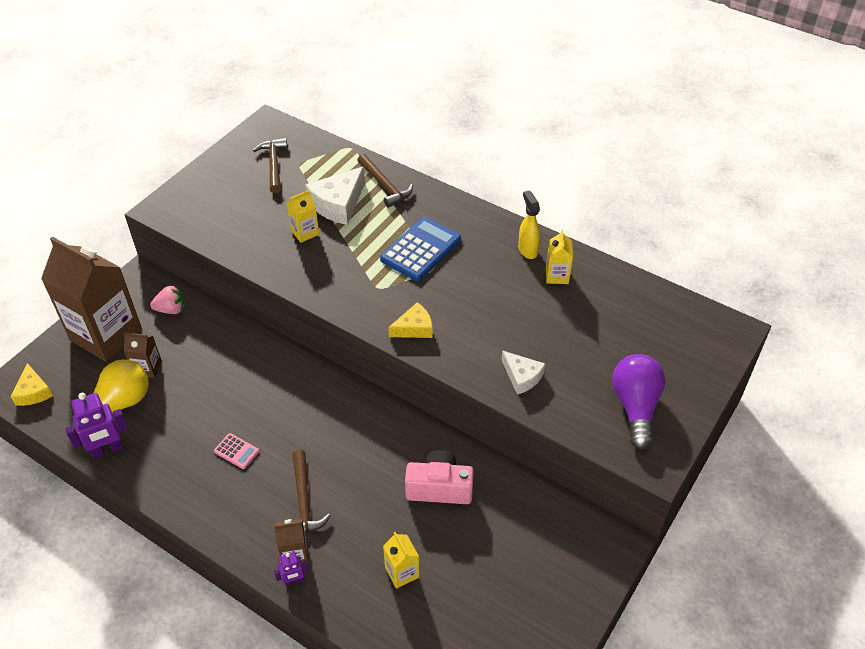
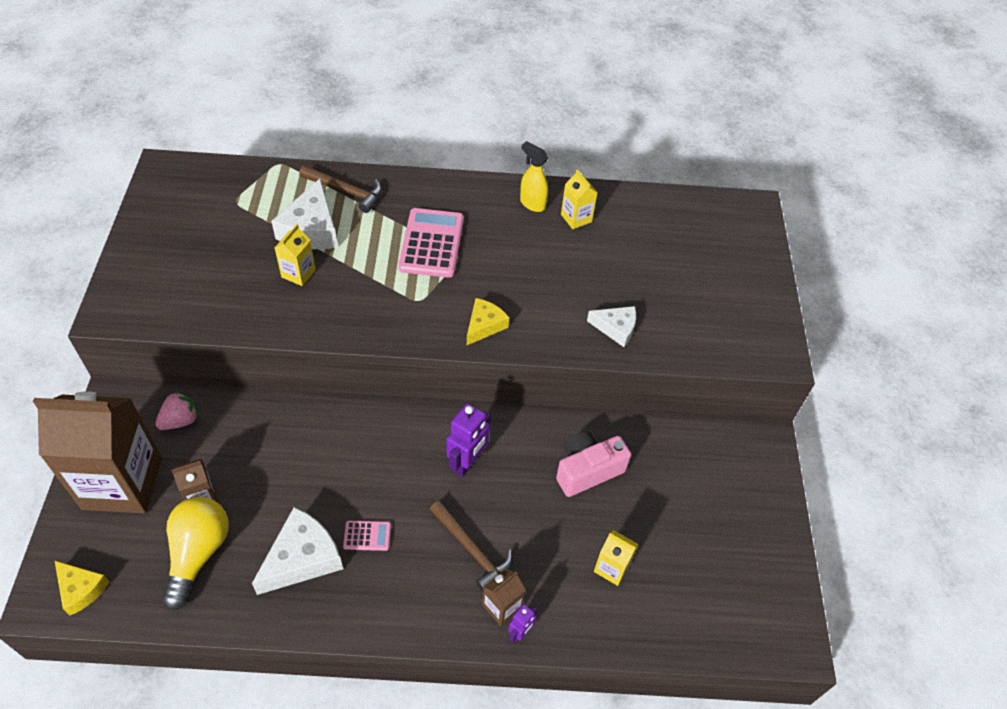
camera: 35 degrees left, 5 degrees up
purple robot [65,393,128,459] -> purple robot moved to [447,403,491,477]
brown hammer [253,138,288,193] -> none
blue calculator [380,217,461,281] -> pink calculator [398,208,464,278]
purple light bulb [612,354,666,450] -> none
none -> white cheese [252,507,343,595]

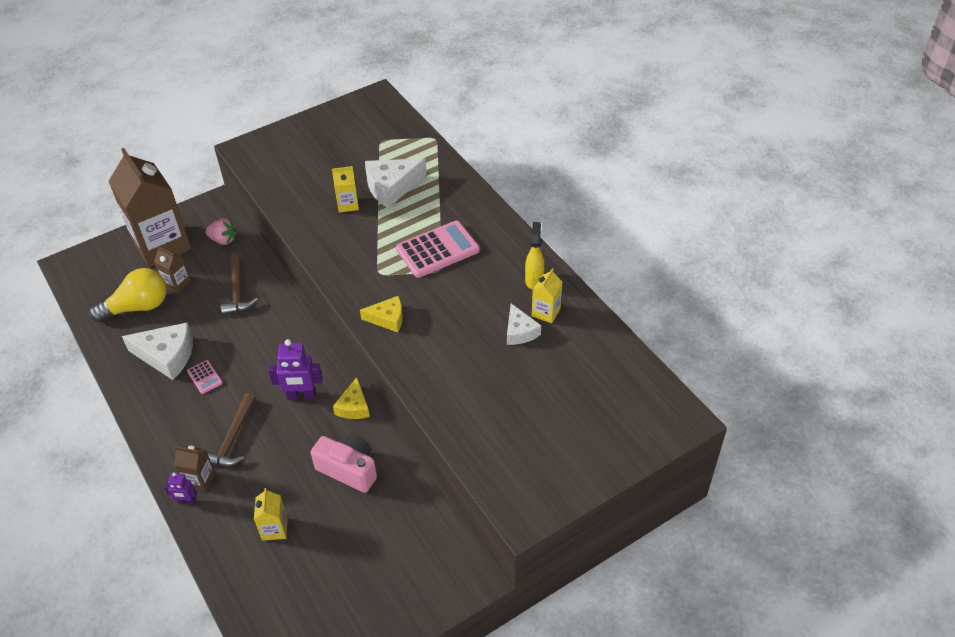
camera: 60 degrees right, 5 degrees down
yellow cheese [54,560,109,616] -> yellow cheese moved to [333,377,370,419]
brown hammer [299,165,382,213] -> brown hammer moved to [221,253,258,315]
white cheese [587,306,636,347] -> white cheese moved to [507,303,541,345]

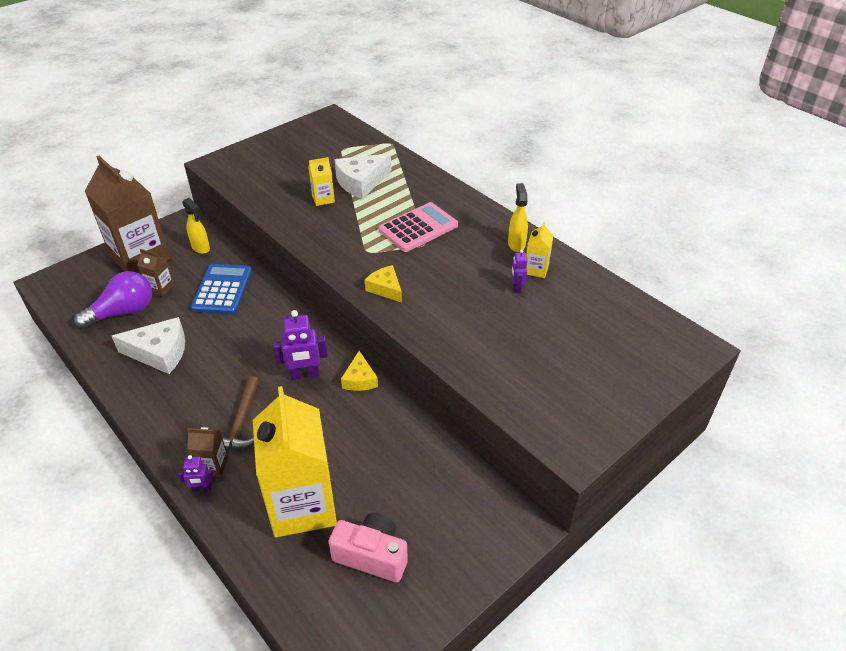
camera: 10 degrees left, 5 degrees down
yellow light bulb [89,268,167,322] -> purple light bulb [74,271,152,329]
pink calculator [187,360,223,394] -> none
pink strawberry [205,218,236,245] -> yellow spray bottle [182,198,210,254]
brown hammer [221,253,258,315] -> blue calculator [190,264,252,314]
yellow carton [254,488,288,540] -> yellow carton [253,386,337,538], size x2.36
pink camera [311,434,377,493] -> pink camera moved to [329,513,408,582]
yellow cheese [360,296,403,332] -> yellow cheese turned 120 degrees counterclockwise [365,265,402,303]
white cheese [507,303,541,345] -> purple robot [511,249,527,293]

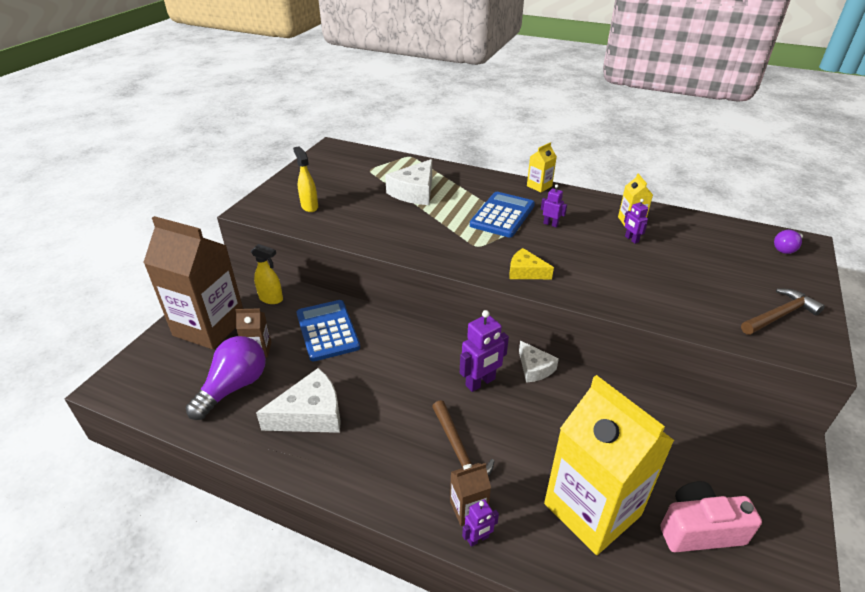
camera: 25 degrees left, 5 degrees down
yellow carton [308,157,335,206] -> yellow carton moved to [527,142,557,192]
yellow cheese [341,351,378,391] -> white cheese [519,341,559,383]
pink calculator [379,202,458,252] -> blue calculator [470,192,535,238]
yellow spray bottle [508,183,528,252] -> yellow spray bottle moved to [293,146,318,212]
none -> purple robot [541,184,567,227]
none -> brown hammer [741,289,825,335]
none -> purple light bulb [774,230,803,254]

